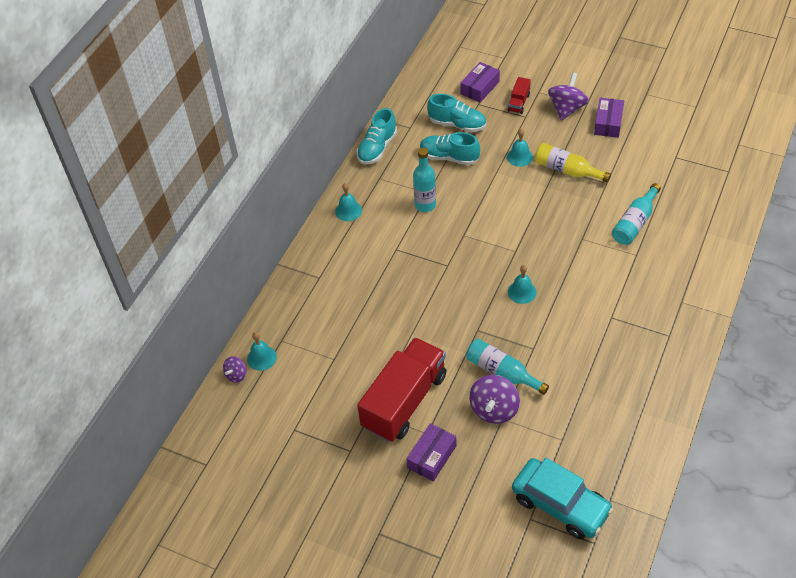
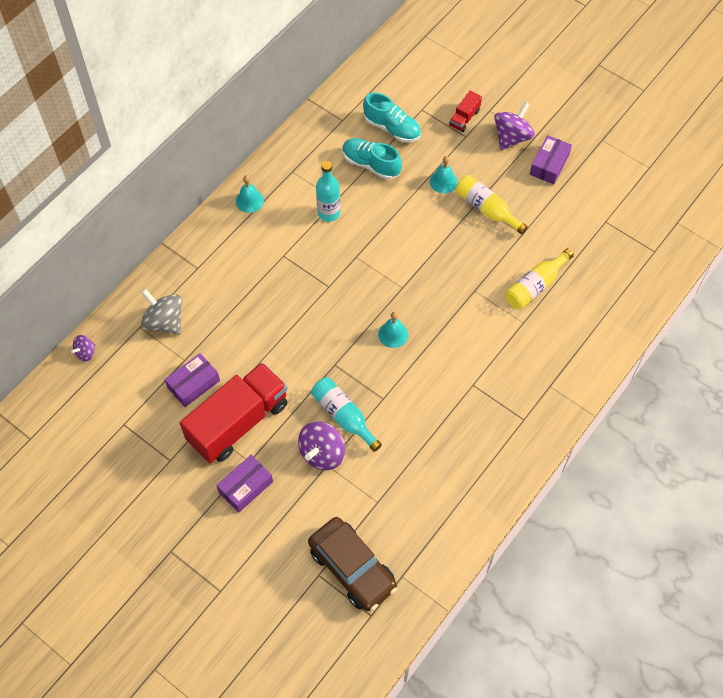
camera: 10 degrees right, 10 degrees up
turquoise bell [247,332,277,371] -> none
turquoise shoe [357,108,397,164] -> none
purple box [460,62,500,103] -> purple box moved to [165,353,220,407]
turquoise car [512,458,614,539] -> brown car [308,517,397,611]
turquoise bottle [612,183,661,245] -> yellow bottle [505,248,574,310]
none -> grey spinning top [141,289,182,335]

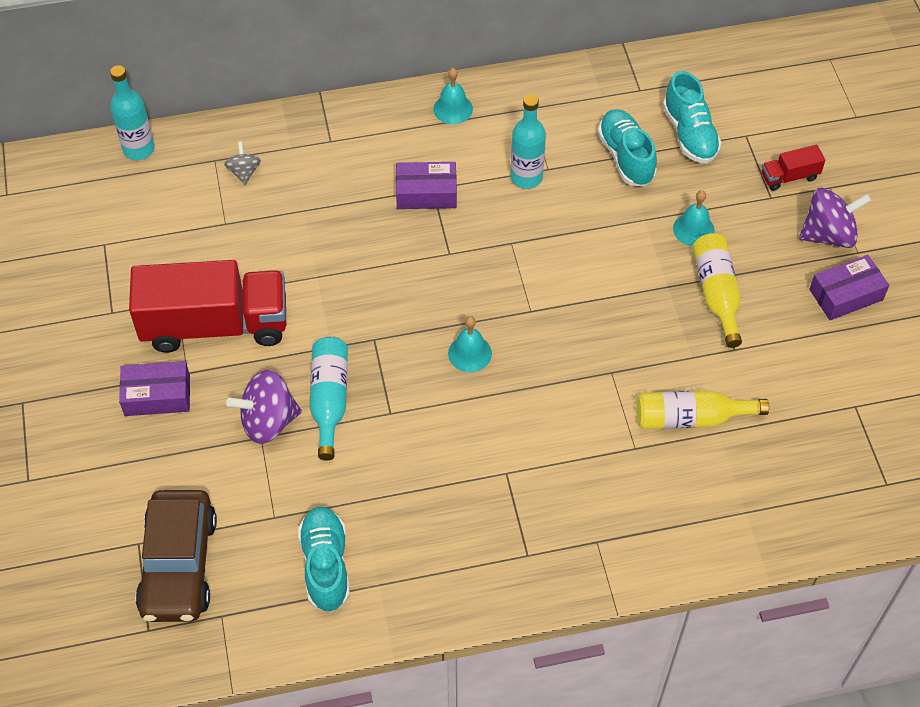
camera: 40 degrees right, 5 degrees down
purple spinning top [71,335,96,362] -> turquoise bottle [110,65,155,160]
grey spinning top [141,289,182,335] -> grey spinning top [224,142,261,184], size x0.55
purple box [165,353,220,407] -> purple box moved to [396,162,457,209]
none -> turquoise shoe [298,507,350,612]

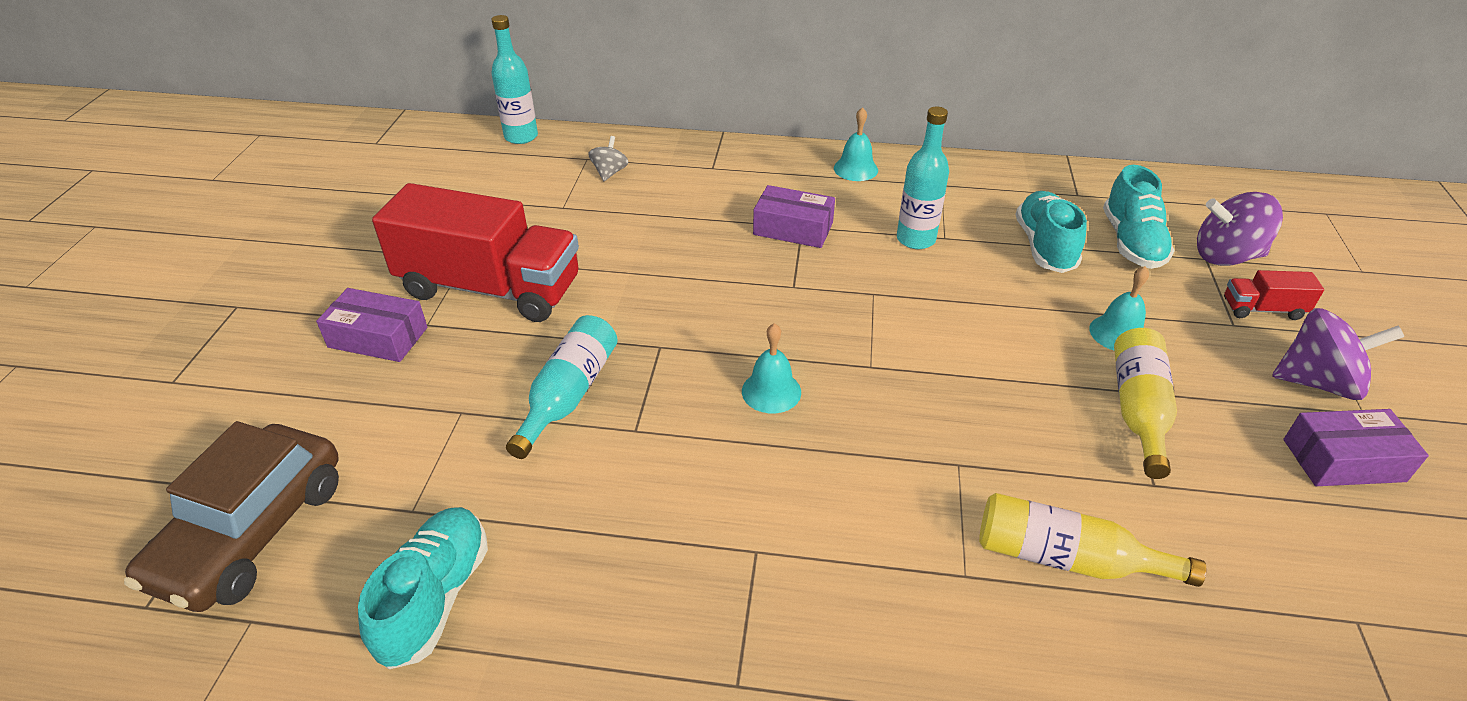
camera: 20 degrees right, 15 degrees down
purple spinning top [226,370,302,444] -> purple spinning top moved to [1197,192,1283,266]

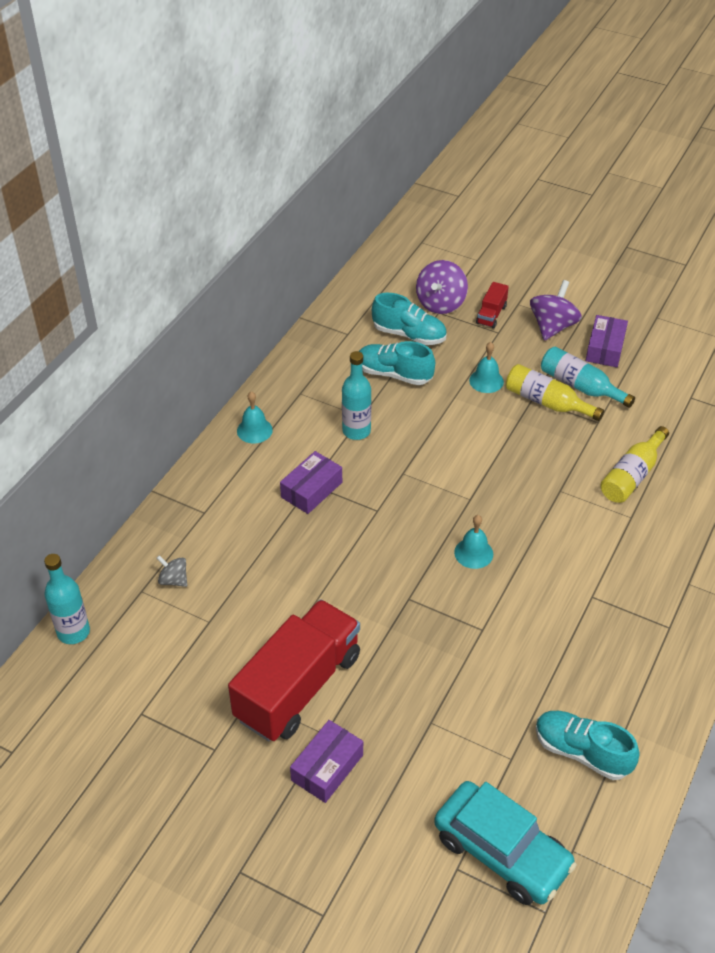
camera: 70 degrees left, 5 degrees up
brown car [124,421,339,612] -> turquoise car [434,781,577,905]
turquoise bottle [506,315,617,459] -> turquoise bottle moved to [541,347,635,408]

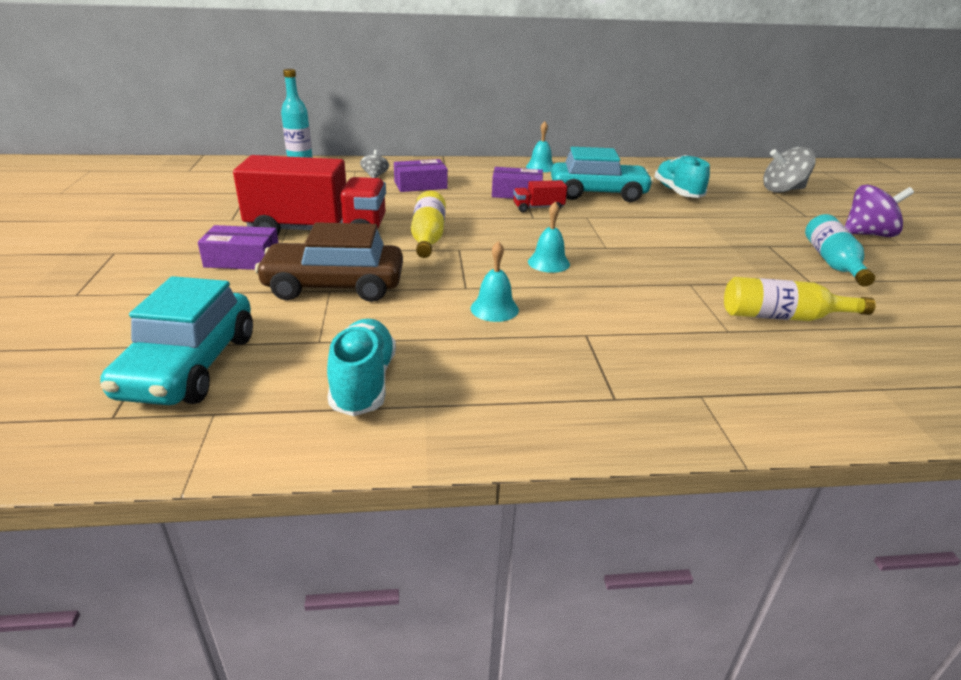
camera: 55 degrees right, 15 degrees down
turquoise bottle [342,351,371,440] -> turquoise car [551,147,654,202]
turquoise shoe [372,293,447,345] -> none
purple spinning top [416,260,468,314] -> grey spinning top [763,147,816,193]
turquoise bell [469,342,504,393] -> turquoise bell moved to [471,241,519,322]
red truck [476,282,509,328] -> red truck moved to [513,180,567,212]
yellow bottle [506,364,604,421] -> yellow bottle moved to [411,191,446,258]
purple box [586,315,628,367] -> purple box moved to [394,159,448,192]
none -> brown car [255,222,403,302]

